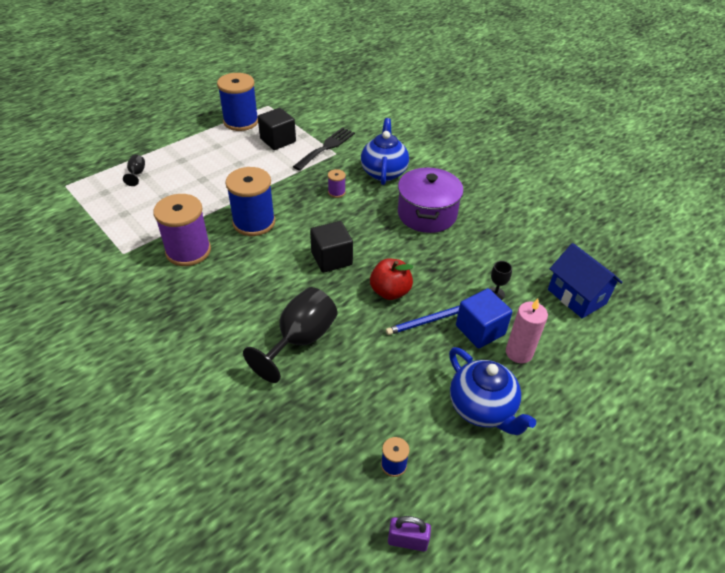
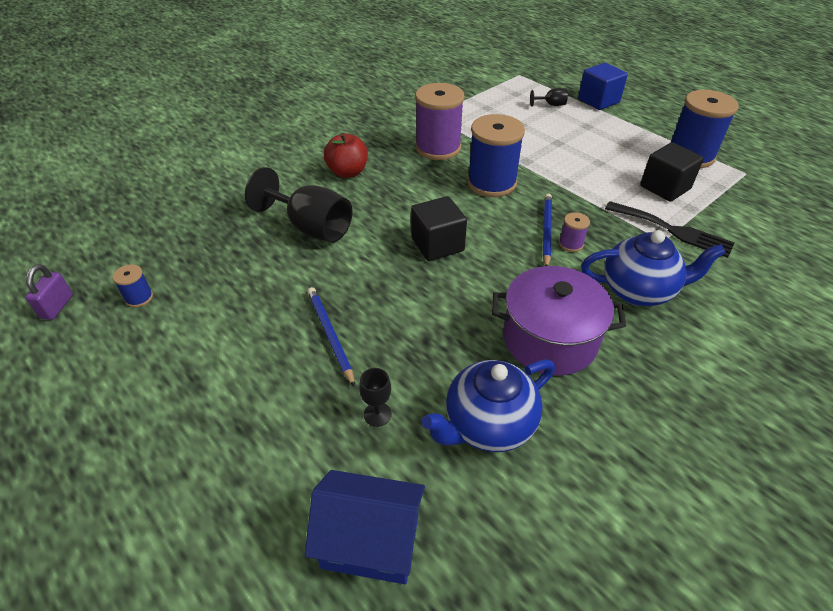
camera: 90 degrees right, 0 degrees up
red apple [370,259,414,300] -> red apple moved to [324,133,368,178]
blue teapot [449,347,536,435] -> blue teapot moved to [422,359,555,452]
blue cube [456,288,512,348] -> blue cube moved to [578,63,628,110]
pink candle [506,299,548,363] -> none
blue house [548,243,623,318] -> blue house turned 45 degrees clockwise [305,470,425,584]
none -> blue pencil [543,193,552,266]

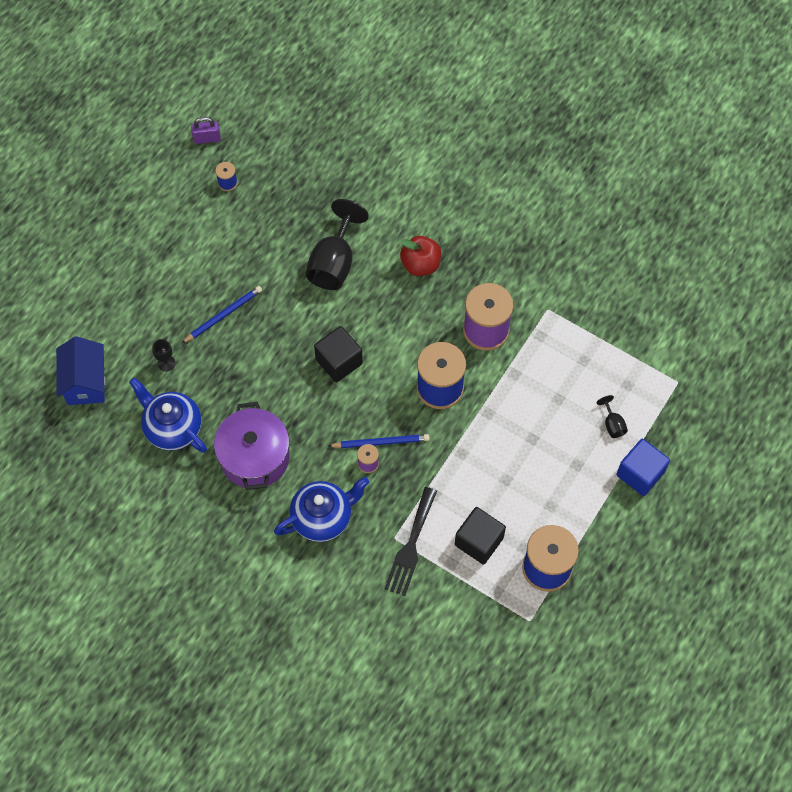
camera: 75 degrees right, 20 degrees up
blue teapot [581,230,726,306] -> blue teapot turned 105 degrees counterclockwise [274,477,369,542]

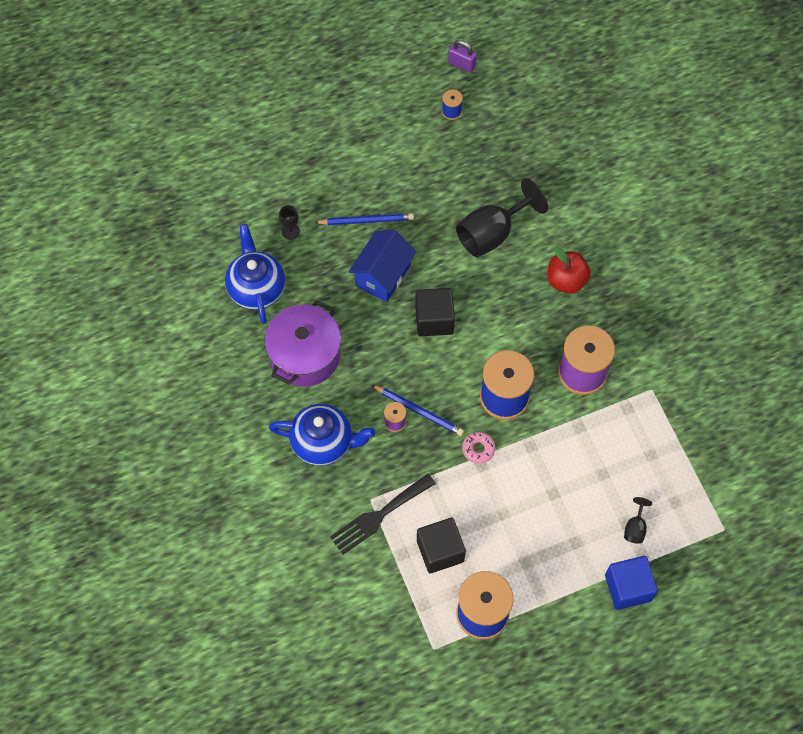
camera: 35 degrees right, 0 degrees up
blue house [56,336,105,405] -> blue house moved to [349,230,416,302]
none -> pink donut [462,432,495,464]

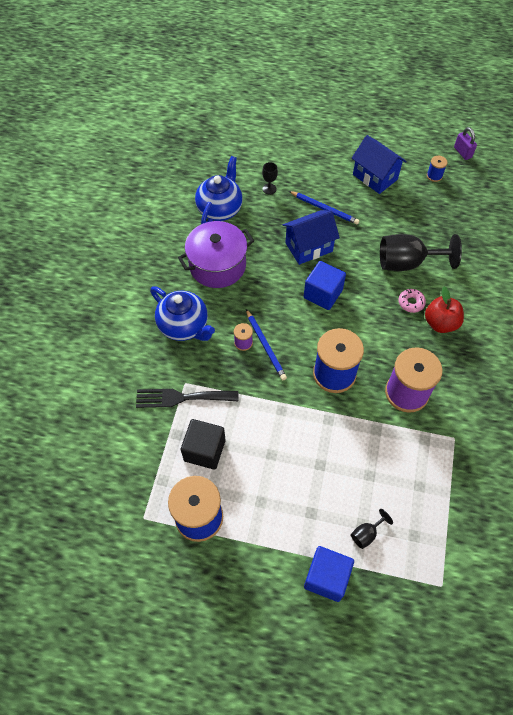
camera: 35 degrees right, 5 degrees down
black cube [415,288,455,337] -> blue cube [304,261,346,310]
pink donut [462,432,495,464] -> pink donut moved to [398,289,426,313]
none -> blue house [352,135,407,194]

